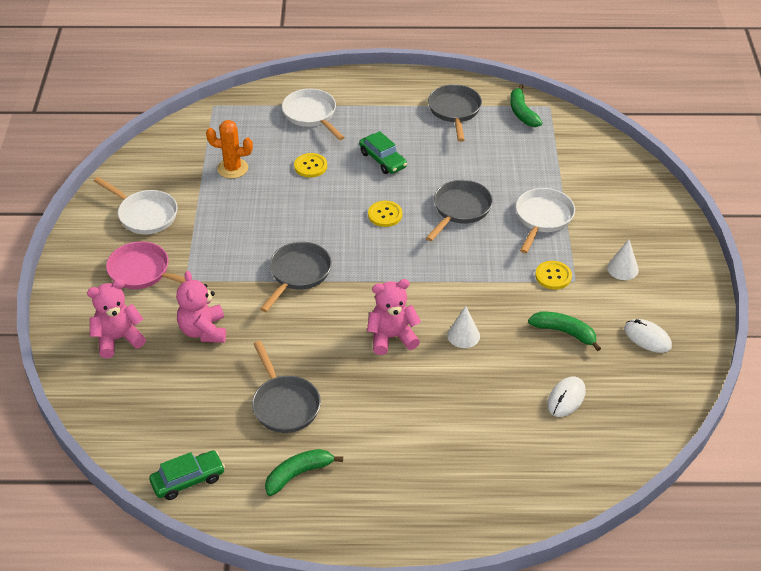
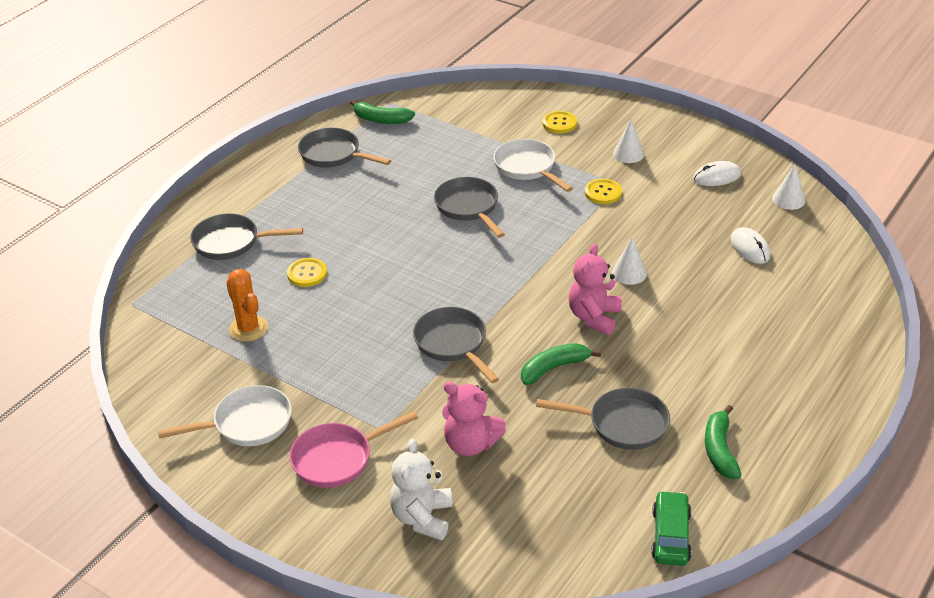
camera: 55 degrees left, 5 degrees down
pink teddy bear [87,279,146,358] -> white teddy bear [390,439,453,540]
orange cactus [206,120,253,179] -> orange cactus turned 75 degrees counterclockwise [226,269,268,342]
white pan [282,89,345,140] -> grey pan [190,214,303,260]
green car [359,131,407,174] -> none
yellow button [368,201,402,227] -> yellow button moved to [542,111,577,133]
green banana [528,312,601,351] -> green banana moved to [521,343,601,385]
none -> white cone [772,164,805,210]

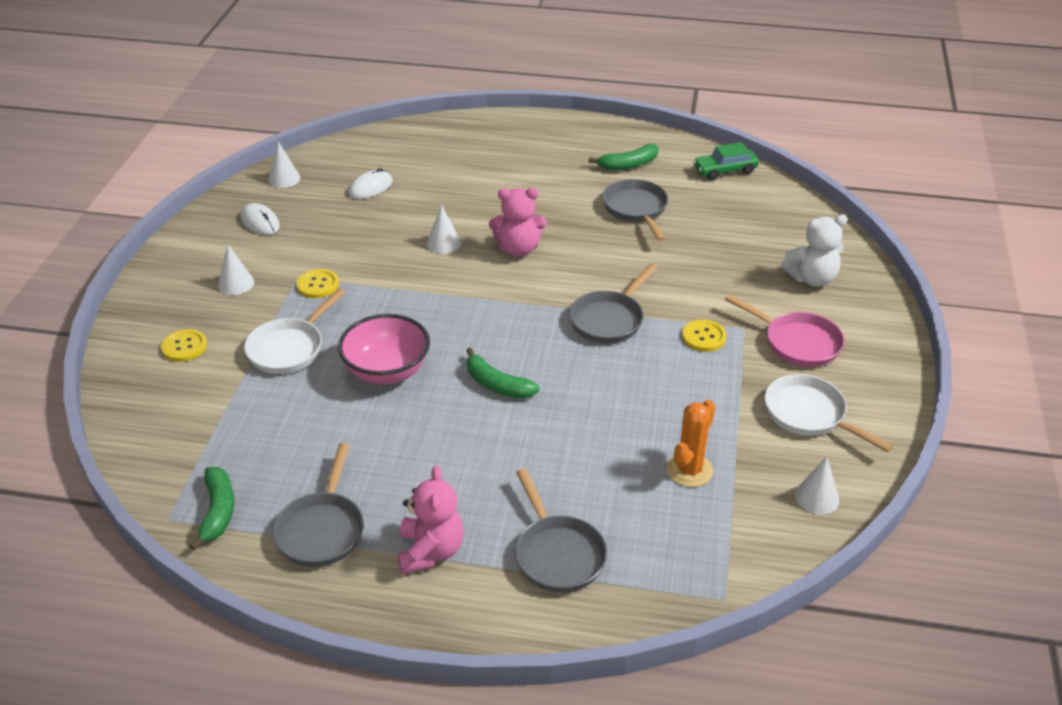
camera: 115 degrees left, 0 degrees up
yellow button [287,258,327,287] -> yellow button moved to [682,319,727,352]
grey pan [434,177,505,238] -> pink bowl [338,314,430,384]
pink teddy bear [442,382,506,456] -> pink teddy bear moved to [398,466,464,574]
green banana [521,343,601,385] -> green banana moved to [466,348,539,399]
none -> white cone [795,456,839,514]

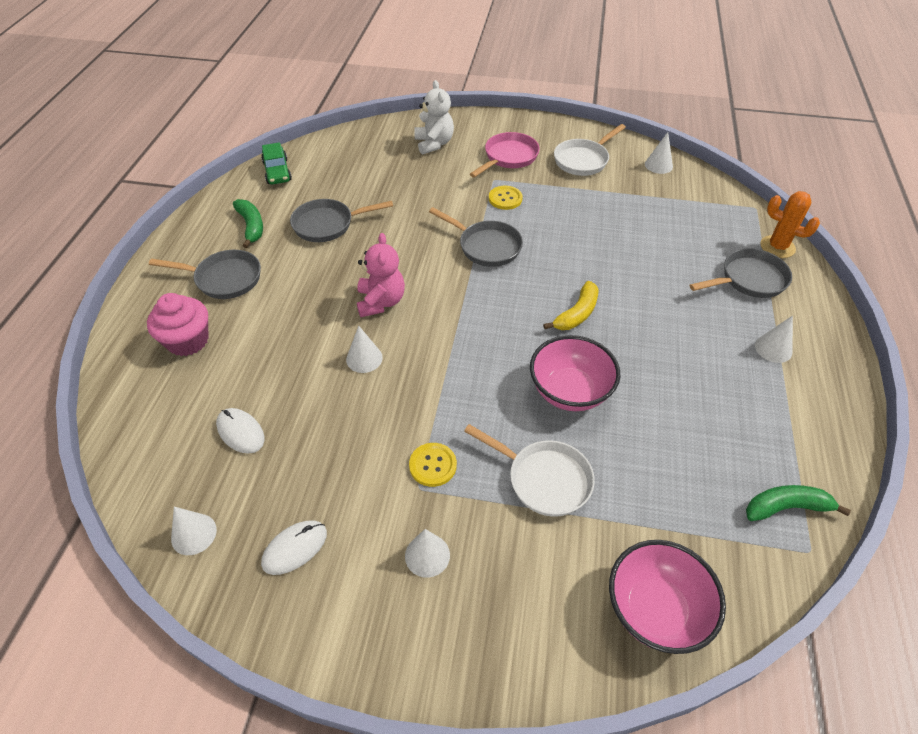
camera: 90 degrees left, 10 degrees up
yellow button [161,329,207,362] -> none
grey pan [273,443,364,567] -> grey pan moved to [149,250,261,299]
pink teddy bear [398,466,464,574] -> white cone [755,316,793,363]
green banana [466,348,539,399] -> yellow banana [543,281,599,330]
orange cactus [667,400,715,487] -> orange cactus moved to [760,191,820,258]
none -> pink cupcake [147,293,208,356]
none -> pink bowl [609,540,726,654]

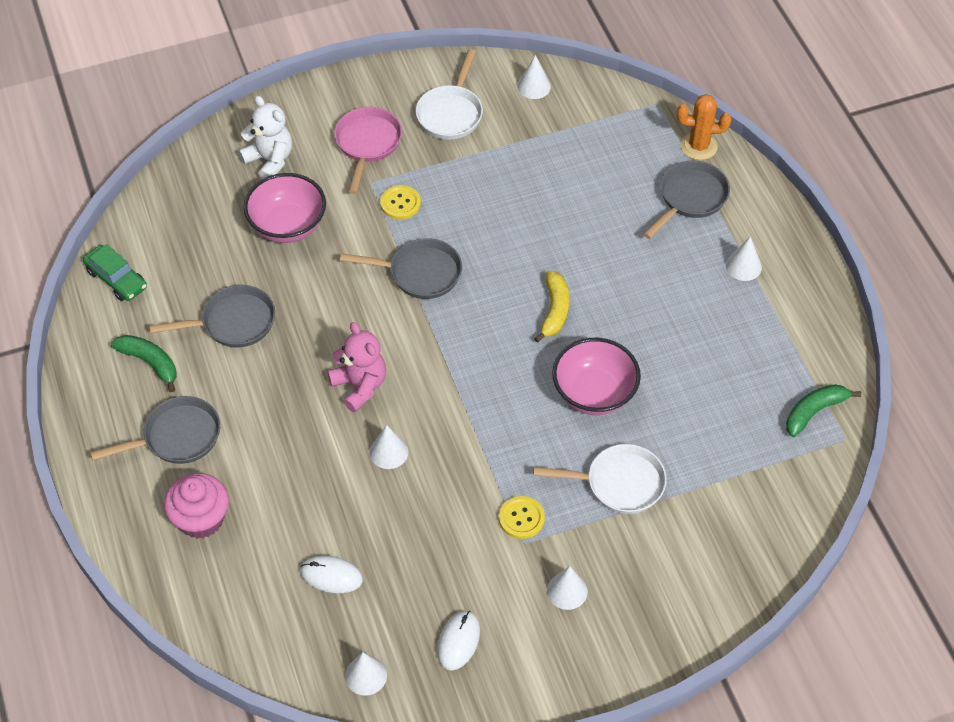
camera: 30 degrees left, 5 degrees up
grey pan [290,199,393,242] -> grey pan turned 150 degrees counterclockwise [150,285,275,347]
pink bowl [609,540,726,654] -> pink bowl moved to [244,173,326,243]

